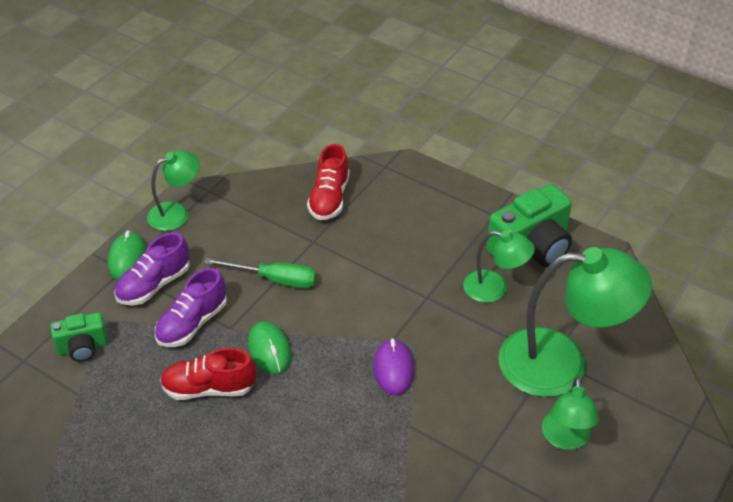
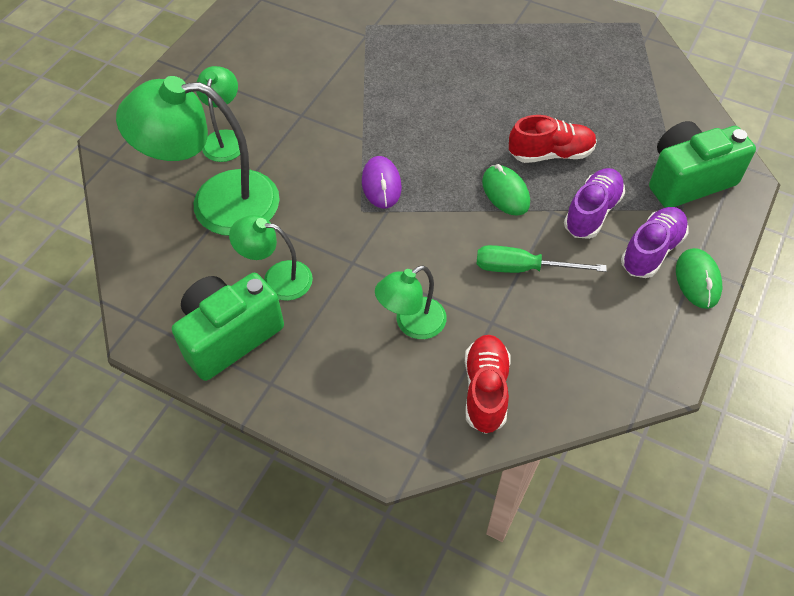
camera: 175 degrees right, 10 degrees up
green camera [50,312,108,362] -> green camera [649,121,756,208], size x1.76
green lamp [147,151,200,231] -> green lamp moved to [375,265,447,339]

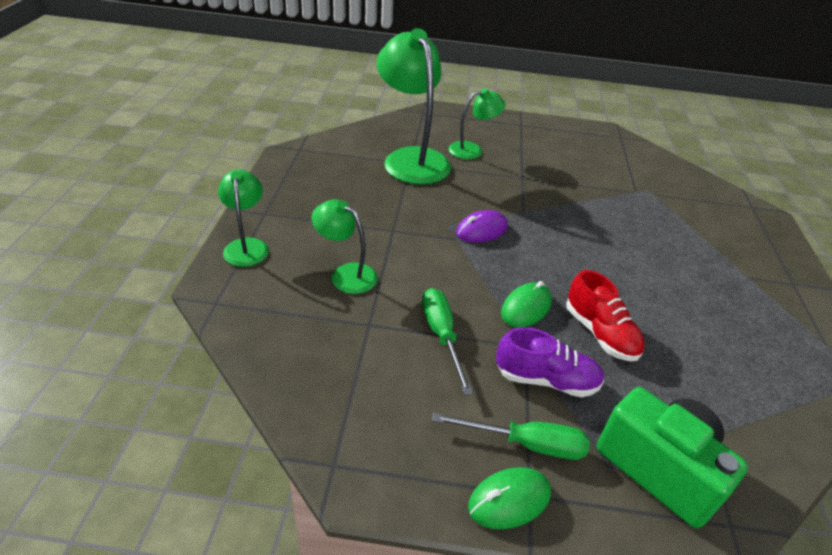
camera: 65 degrees right, 15 degrees down
green camera [172,273,284,381] -> none
green lamp [229,215,313,301] -> green lamp moved to [218,170,269,267]
red shoe [465,335,511,434] -> none
purple shoe [621,207,688,278] -> green screwdriver [432,413,590,460]

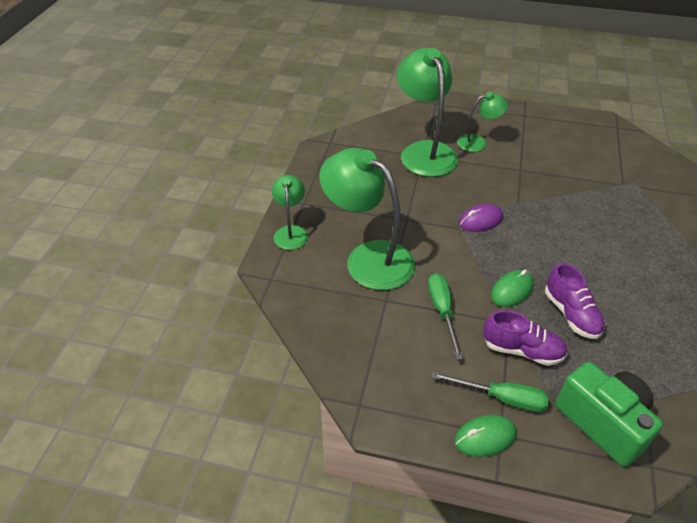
camera: 10 degrees right, 5 degrees up
green lamp [312,199,378,294] -> green lamp [319,148,415,290], size x1.87
red shoe [566,270,645,361] -> purple shoe [545,263,605,339]

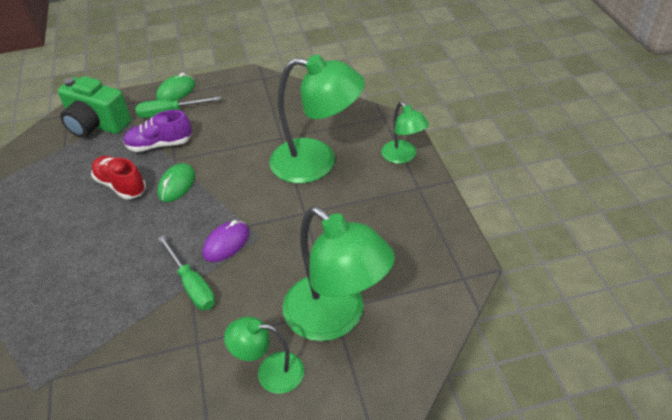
camera: 155 degrees right, 0 degrees up
green screwdriver [428,273,463,360] -> green screwdriver moved to [158,235,215,310]
green lamp [457,92,508,152] -> green lamp turned 45 degrees clockwise [224,317,304,394]
purple shoe [545,263,605,339] -> red shoe [91,156,146,199]

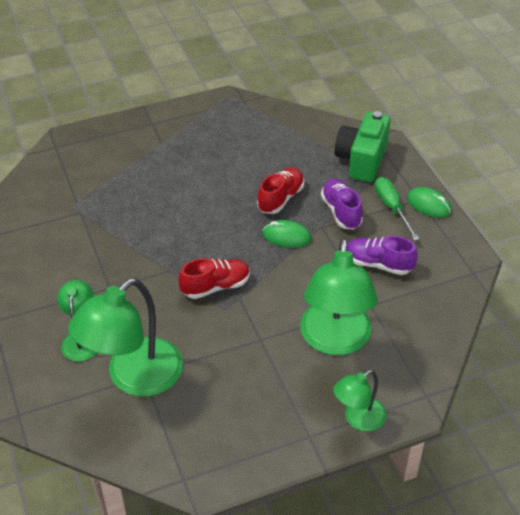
camera: 80 degrees right, 0 degrees up
green screwdriver [158,235,215,310] -> none
purple mouse [202,220,249,262] -> red shoe [178,258,250,299]
none -> purple shoe [347,236,417,275]

